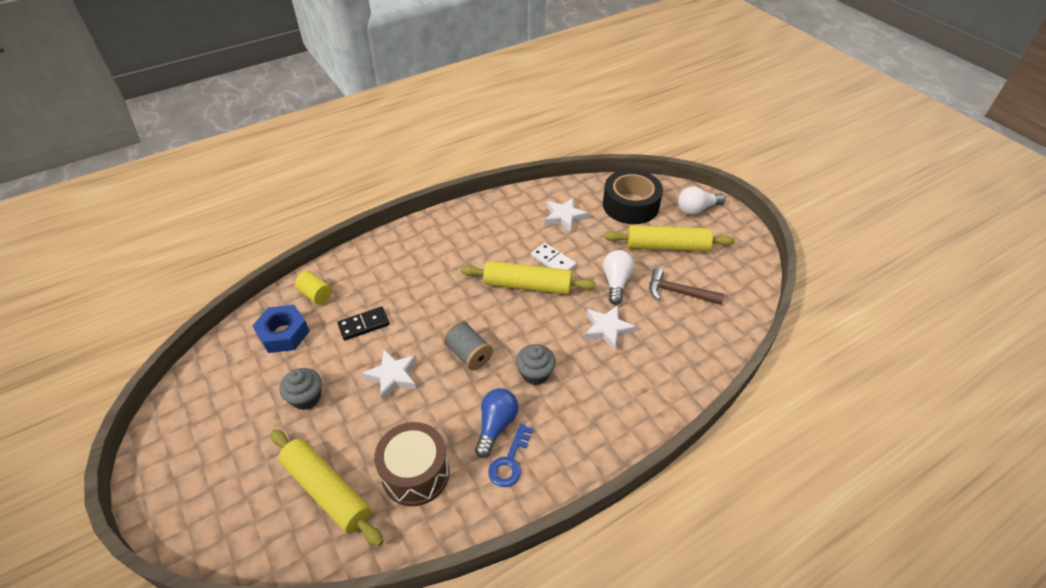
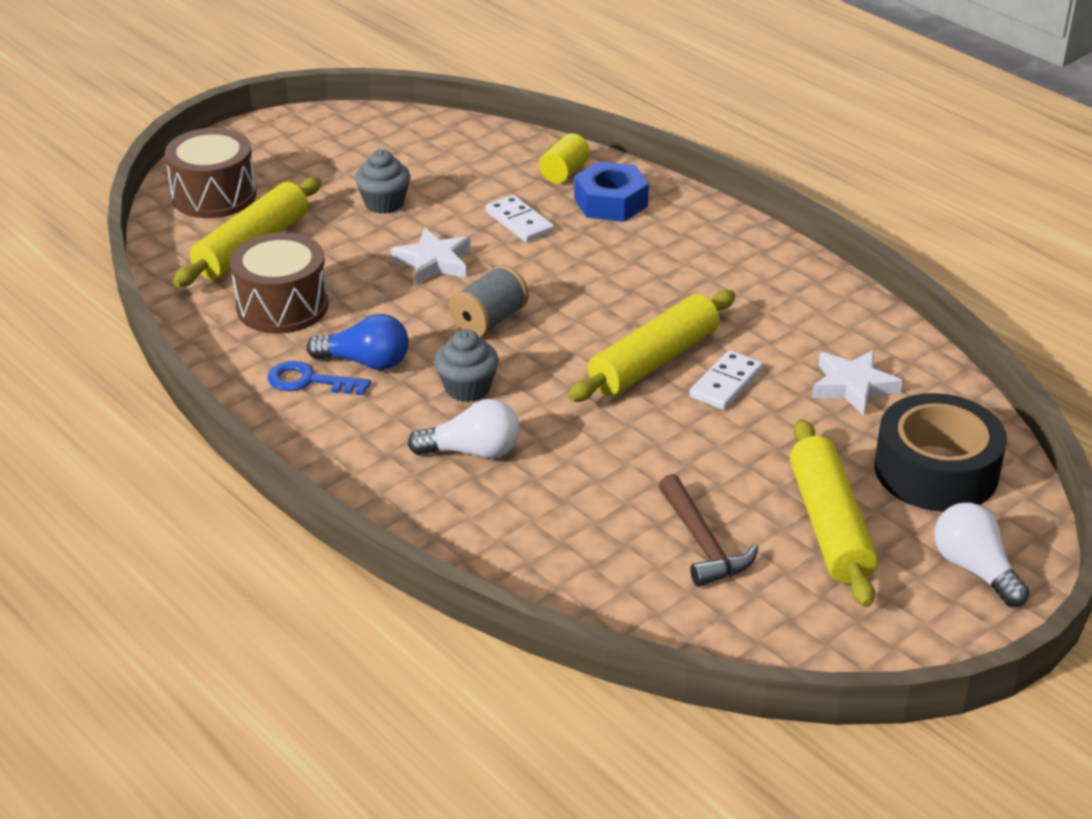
camera: 80 degrees right, 10 degrees down
blue nut [252,305,310,353] -> blue nut moved to [574,161,649,222]
black domino [337,307,390,341] -> white domino [486,195,554,242]
yellow rolling pin [460,261,596,295] -> yellow rolling pin turned 45 degrees clockwise [568,290,735,402]
white star [584,305,636,351] -> none
white light bulb [603,250,634,305] -> white light bulb moved to [408,399,520,458]
brown hammer [649,268,724,305] -> brown hammer turned 150 degrees clockwise [659,474,758,587]
none -> brown drum [165,128,257,218]

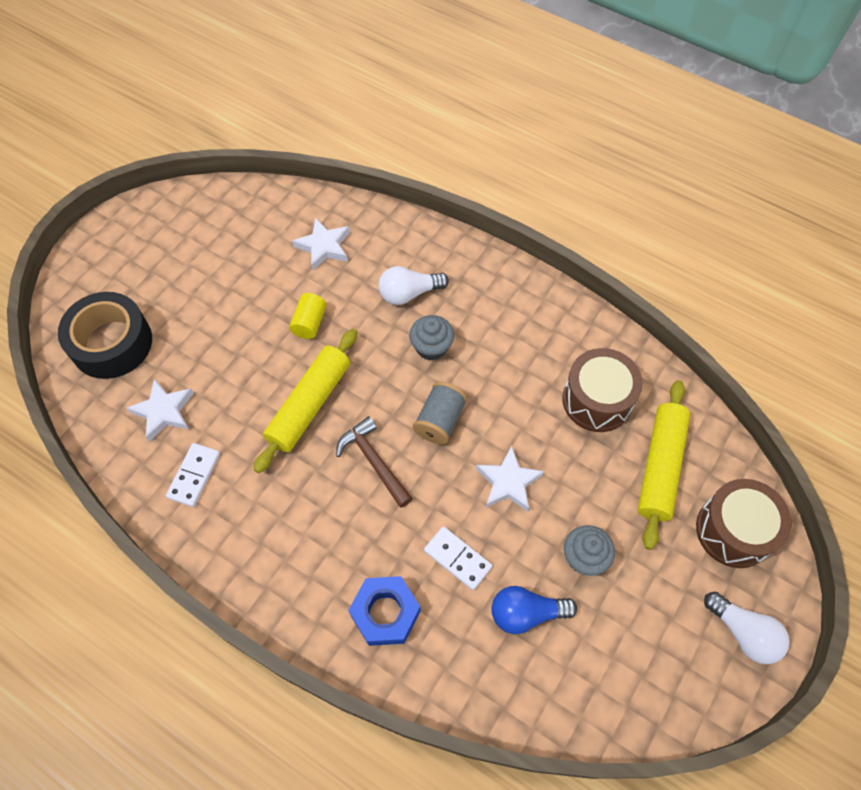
camera: 165 degrees right, 25 degrees up
blue key [267,361,371,395] -> none
blue light bulb [307,314,409,370] -> blue light bulb moved to [491,586,577,634]
yellow cylinder [539,133,590,184] -> yellow cylinder moved to [289,293,327,339]
brown hammer [659,474,758,587] -> brown hammer moved to [336,416,413,508]
white domino [689,350,763,410] -> white domino moved to [166,443,220,507]
yellow rolling pin [790,419,878,607] -> none
white light bulb [934,502,1029,607] -> white light bulb moved to [704,592,790,664]
none -> white star [292,217,350,270]

